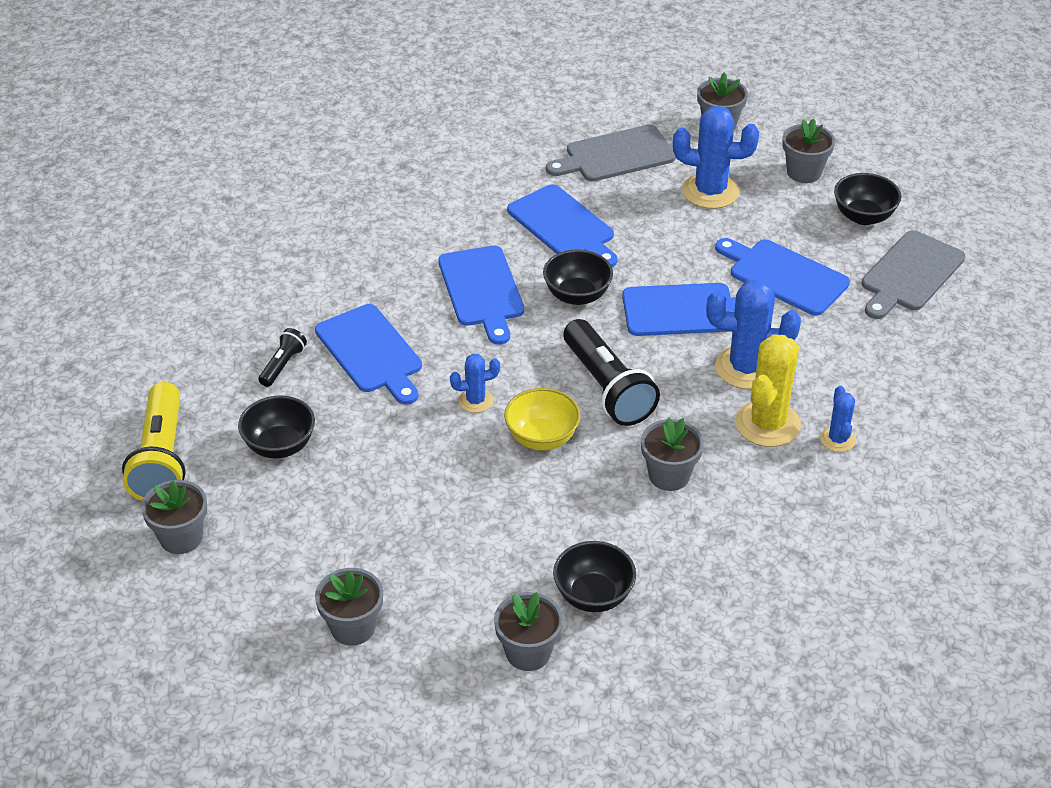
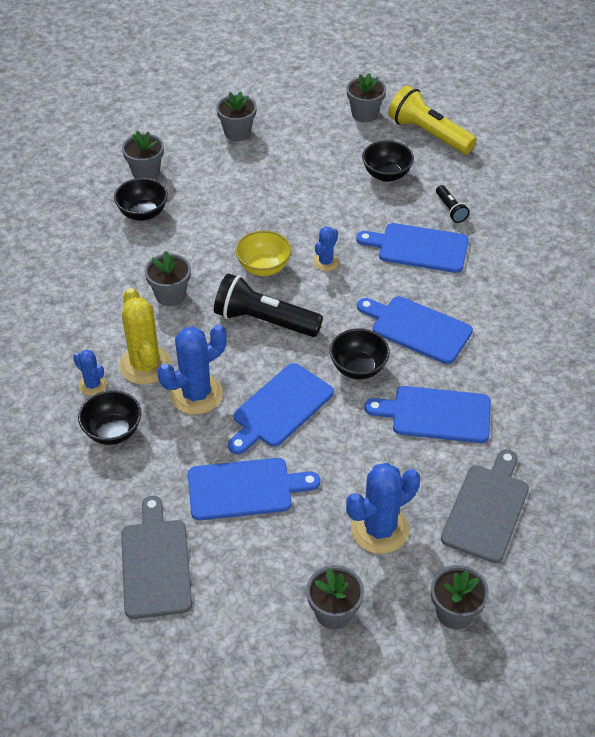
camera: 135 degrees right, 5 degrees up
black bowl [834,173,901,225] -> black bowl moved to [78,390,142,445]

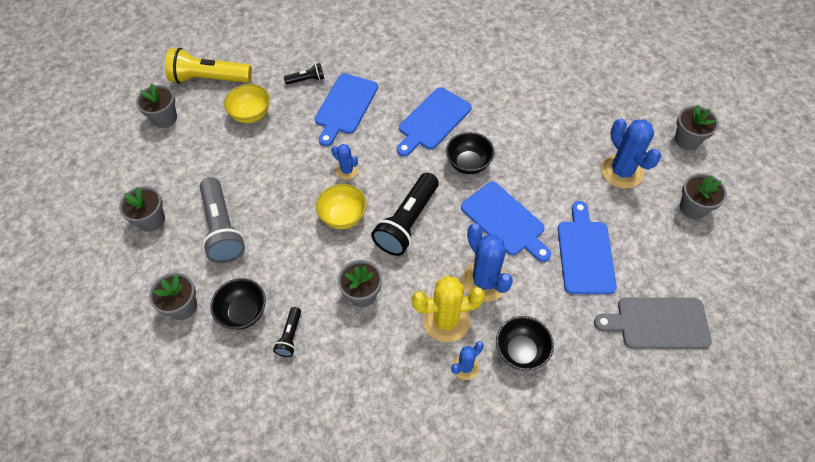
camera: 80 degrees left, 10 degrees up
black bowl [362,140,414,182] -> yellow bowl [224,84,270,123]
blue cutting board [365,386,491,443] -> none
yellow flashlight [388,85,477,154] -> yellow flashlight turned 45 degrees clockwise [165,48,252,84]
grey cutting board [441,449,529,563] -> none
none -> grey flashlight [200,177,245,263]
none -> black flashlight [273,307,301,357]

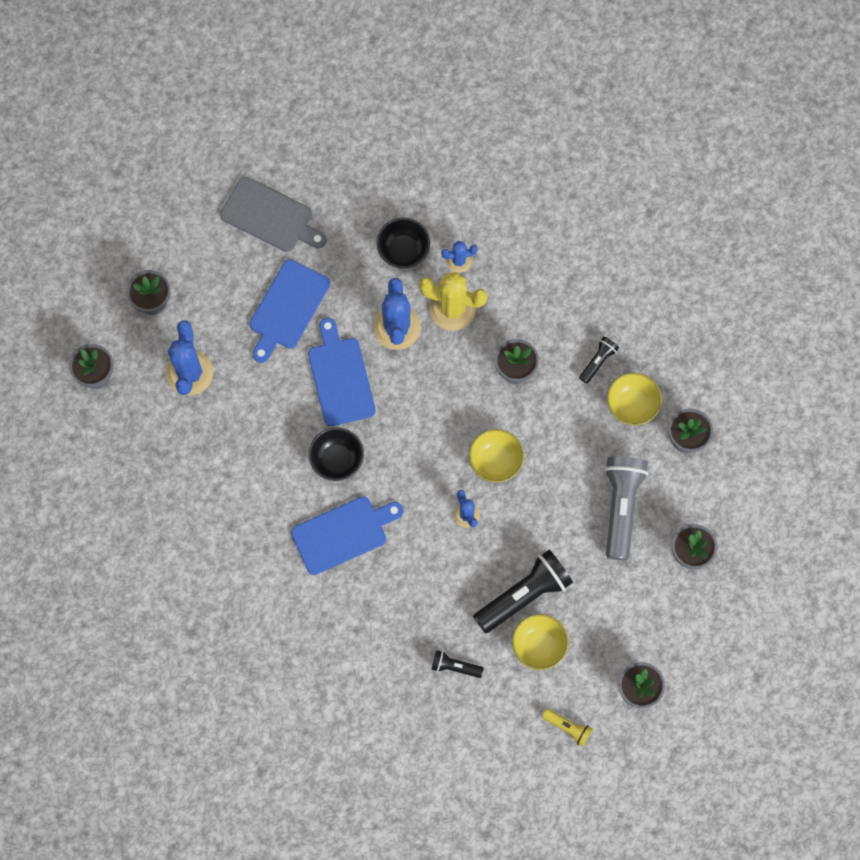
camera: 155 degrees left, 15 degrees up
yellow flashlight [165,48,252,84] -> yellow flashlight [542,709,593,747], size x0.49
black bowl [210,278,266,330] -> yellow bowl [607,373,662,425]
blue cutting board [314,73,378,146] -> none
black flashlight [371,173,439,256] -> black flashlight moved to [473,550,573,633]

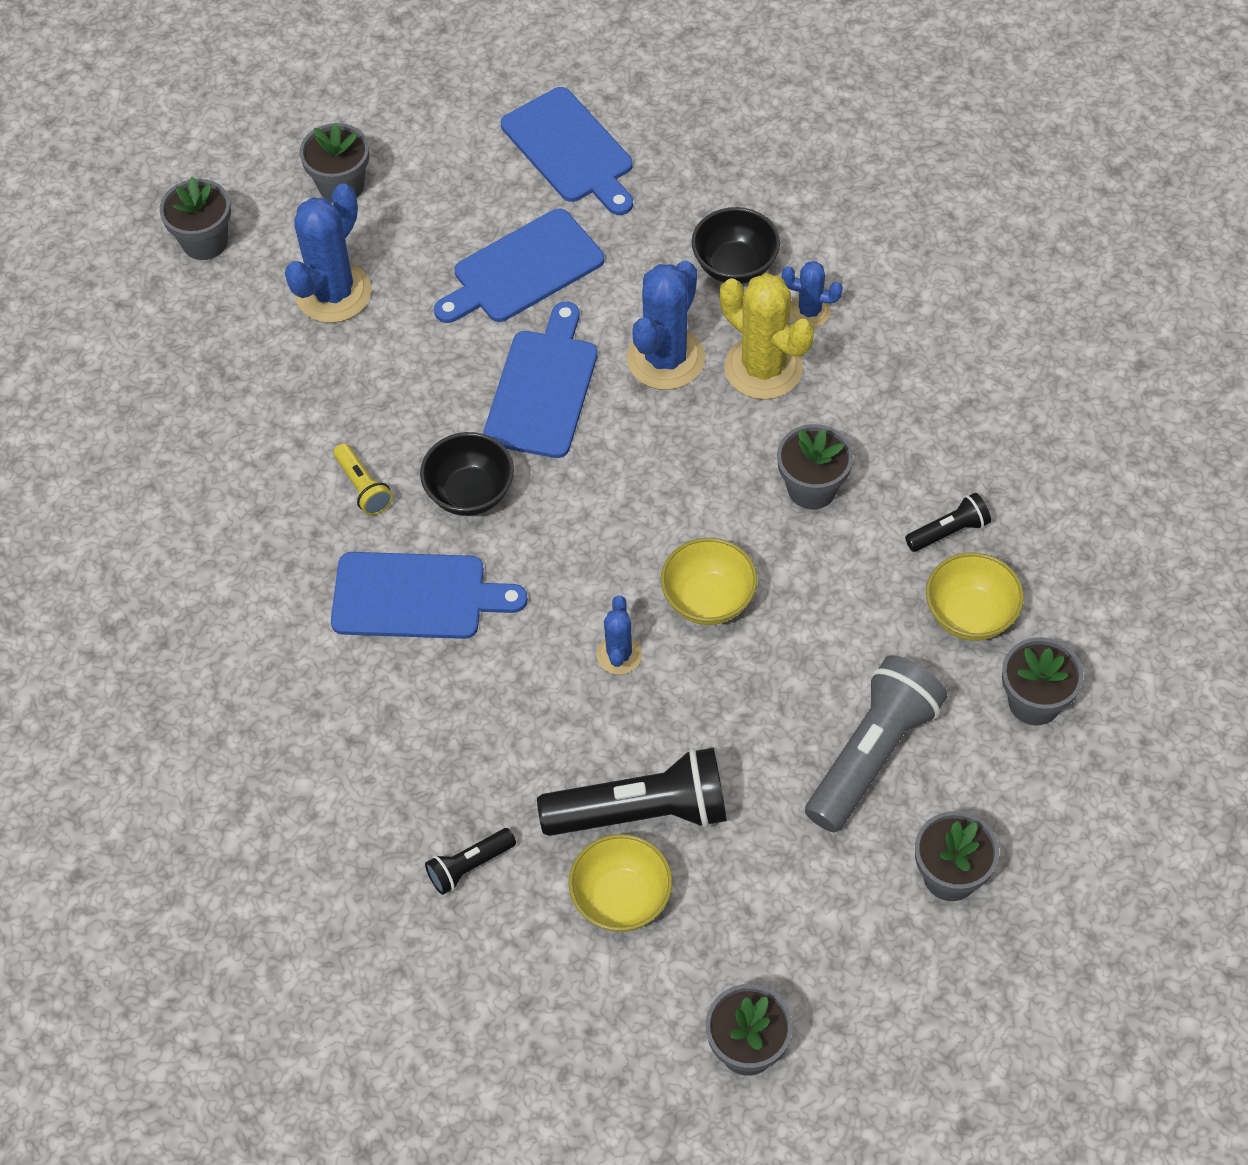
camera: 30 degrees right, 15 degrees down
grey cutting board [220,177,327,252] -> blue cutting board [501,87,633,215]
black flashlight [432,650,484,678] -> black flashlight turned 75 degrees counterclockwise [425,828,516,895]
yellow flashlight [542,709,593,747] -> yellow flashlight moved to [333,443,393,515]

